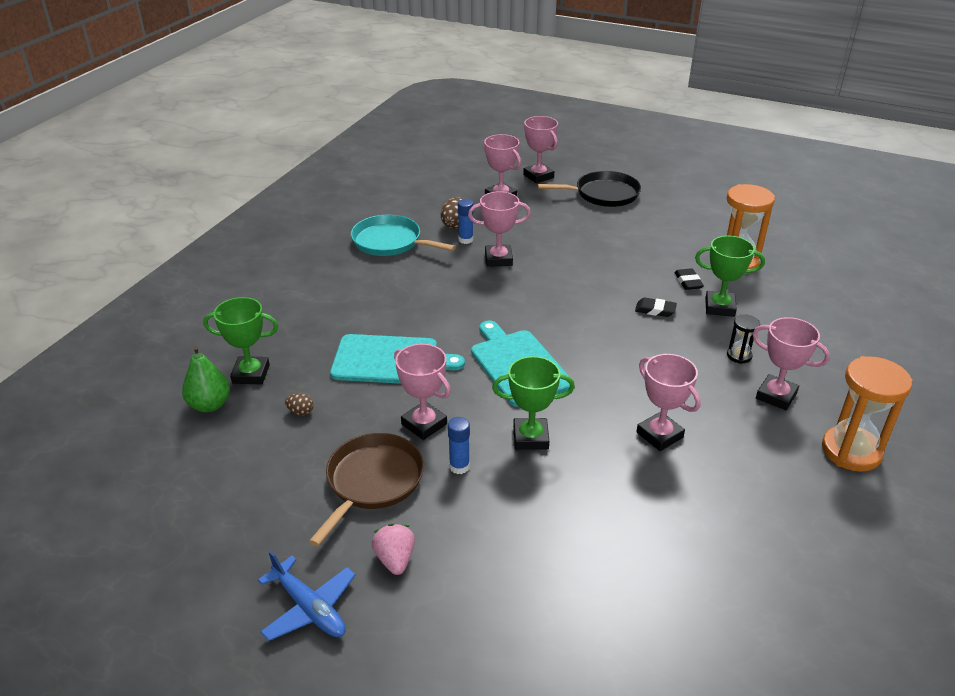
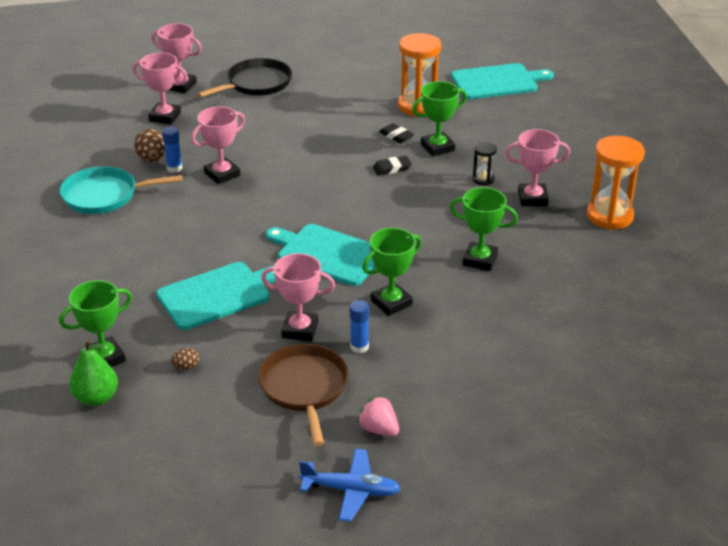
camera: 35 degrees left, 0 degrees up
pink trophy [636,354,701,451] -> green trophy [450,187,518,271]
none -> turquoise cutting board [451,63,554,99]

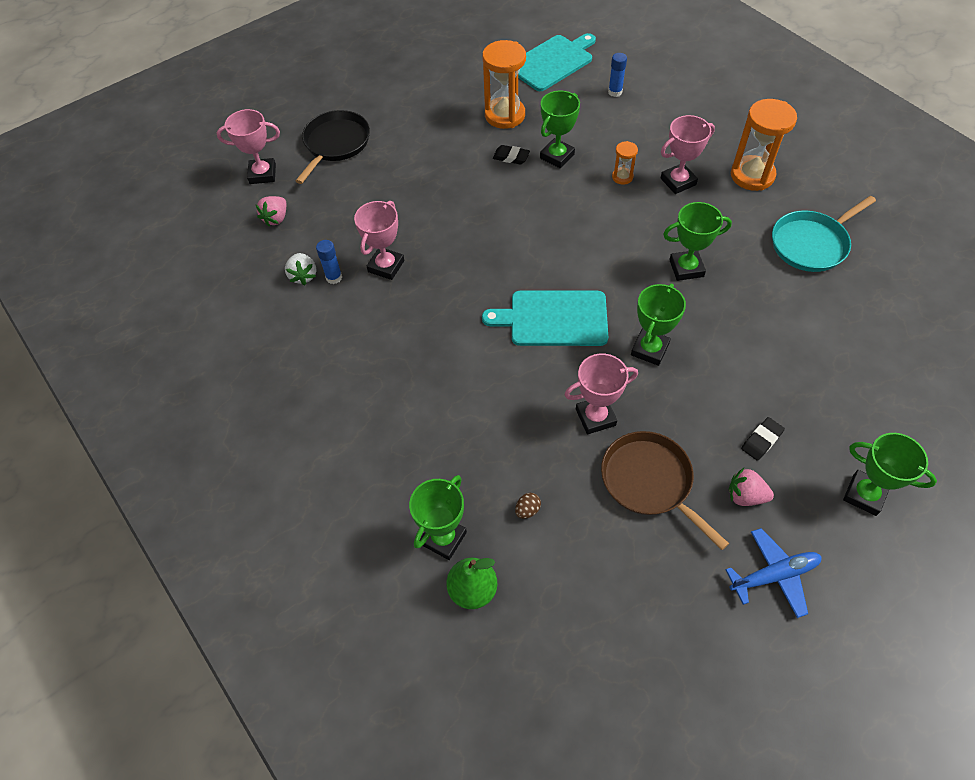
camera: 25 degrees left, 20 degrees up
turquoise pan [60,166,182,214] -> turquoise pan moved to [772,196,876,272]
pink trophy [132,52,188,125] -> pink strawberry [255,196,286,226]
brown egg [134,129,165,162] -> white strawberry [285,253,317,285]
turquoise cutting board [157,262,276,330] -> none
blue glue stick [350,300,369,353] -> blue glue stick moved to [608,53,627,97]
black eraser [373,156,412,175] -> black eraser moved to [741,417,785,461]
black hourglass [473,142,497,186] -> orange hourglass [612,141,638,185]
none -> green trophy [843,433,937,516]

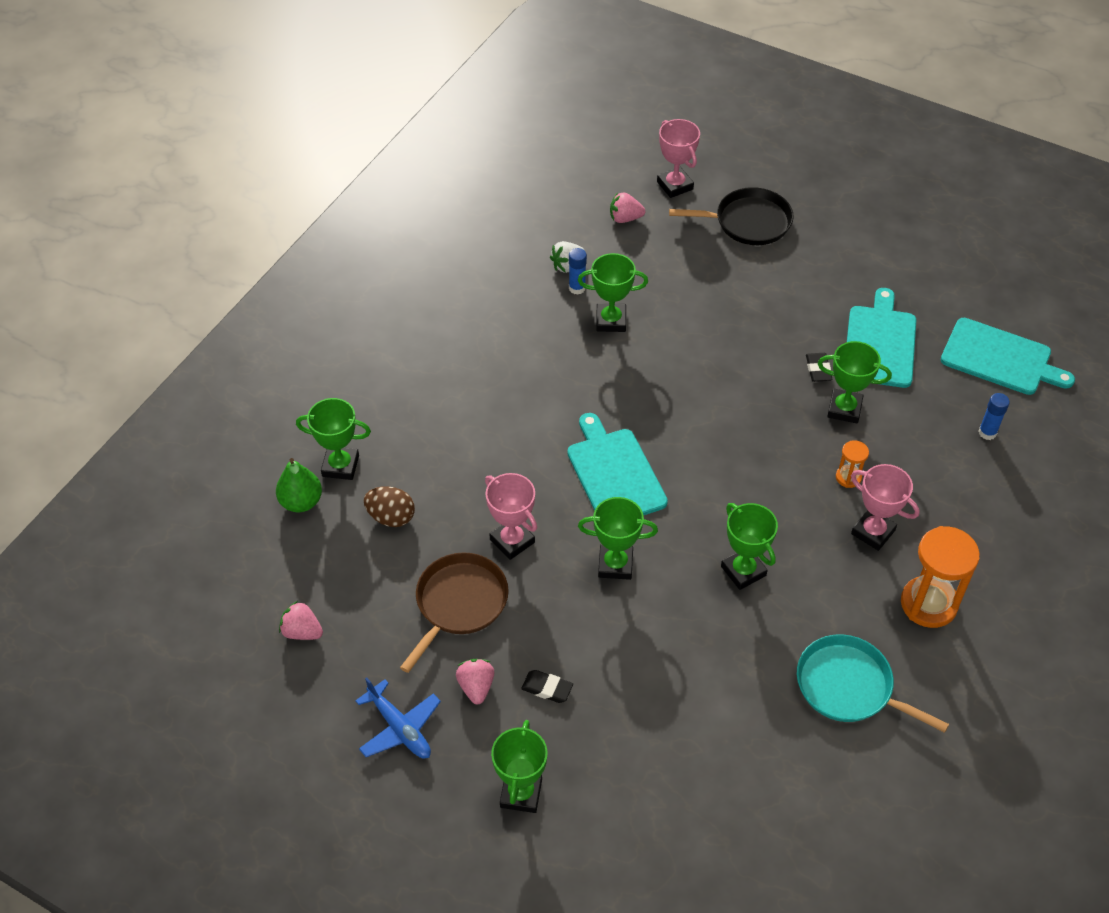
camera: 65 degrees right, 5 degrees down
pink trophy [354,201,404,280] -> green trophy [578,253,648,332]
orange hourglass [483,40,526,129] -> turquoise cutting board [847,288,916,388]
brown egg [515,493,541,519] -> brown egg [364,486,415,527], size x1.83
none -> pink strawberry [279,601,323,640]

